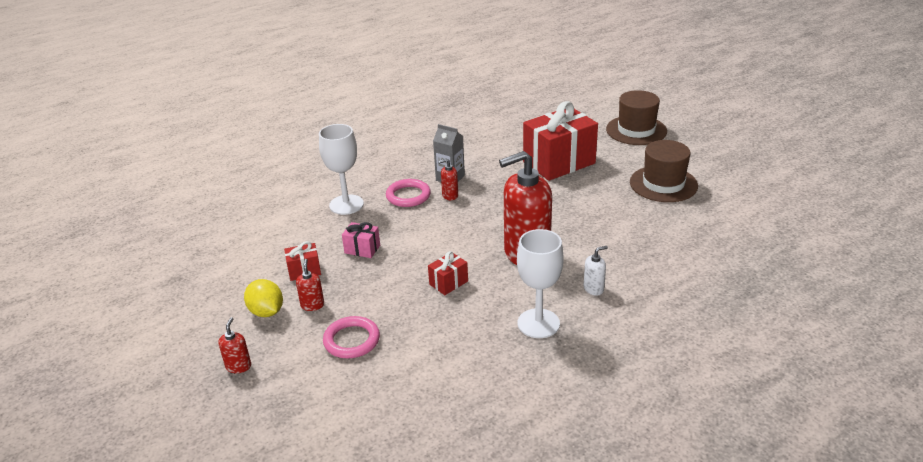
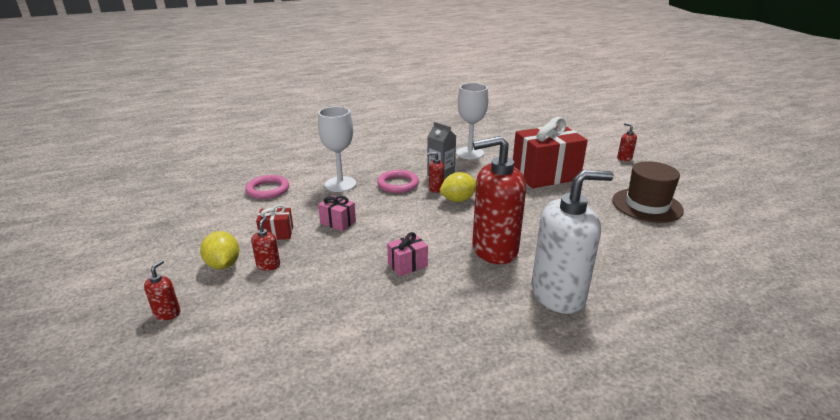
camera: 10 degrees right, 5 degrees down
pink ring [323,316,380,358] -> pink ring moved to [245,175,289,199]
red gift [428,251,468,295] -> pink gift [387,232,428,276]
white goblet [517,229,564,338] -> white goblet moved to [456,83,488,159]
white soap dispenser [584,246,608,296] -> white soap dispenser [531,170,614,314], size x2.47
brown hat [606,90,667,145] -> red soap dispenser [617,123,637,161]
none -> yellow lemon [440,172,476,202]

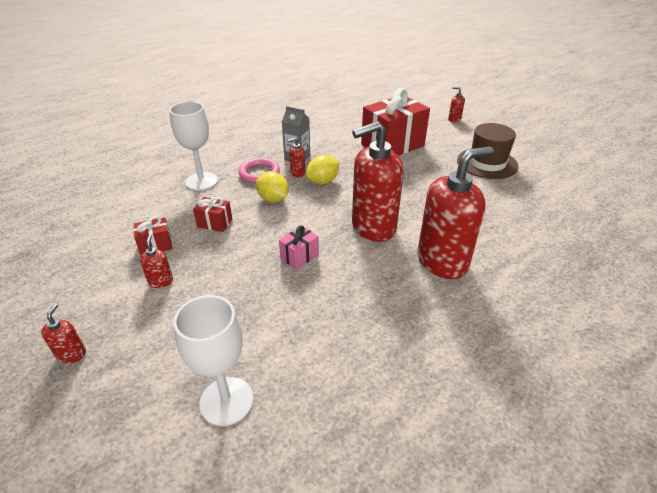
camera: 15 degrees left, 10 degrees up
yellow lemon [200,231,239,269] -> yellow lemon moved to [256,171,288,203]
pink ring [245,175,289,199] -> none
pink gift [318,195,356,231] -> red gift [193,197,232,232]
white goblet [456,83,488,159] -> white goblet moved to [173,295,253,426]
white soap dispenser [531,170,614,314] -> red soap dispenser [418,147,494,279]

